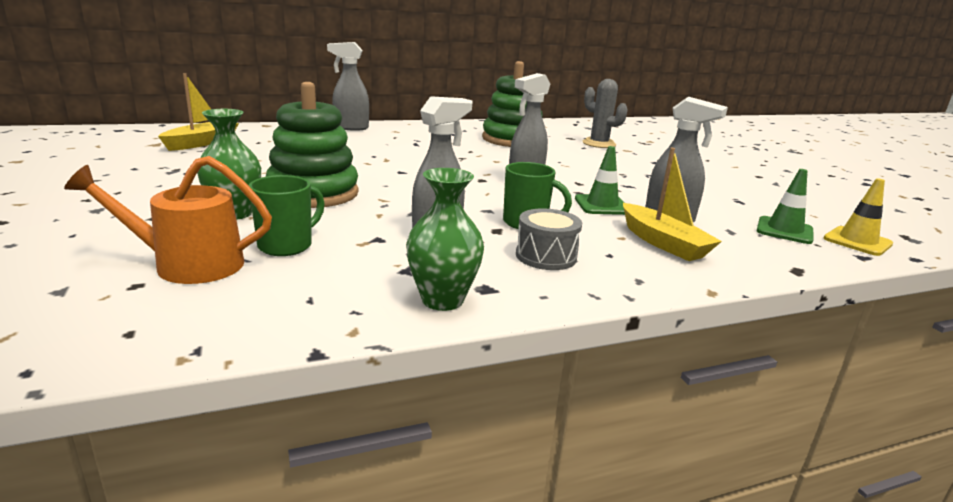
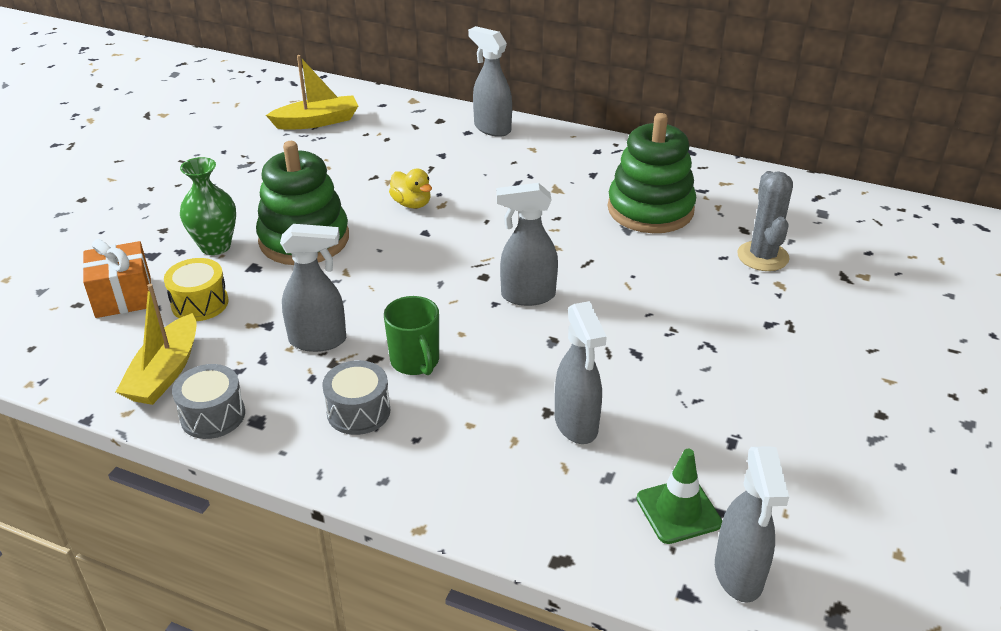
camera: 45 degrees right, 15 degrees up
orange watering can [64,156,272,284] -> orange gift [82,239,151,318]
green mug [249,175,325,256] -> yellow drum [164,258,229,321]
green vase [406,168,484,311] -> grey drum [172,364,245,439]
green traffic cone [575,146,625,215] -> none
yellow boat [623,148,722,261] -> yellow boat moved to [116,284,196,405]
yellow traffic cone [824,178,893,256] -> grey spray bottle [715,446,789,603]
none -> yellow duck [389,169,432,208]

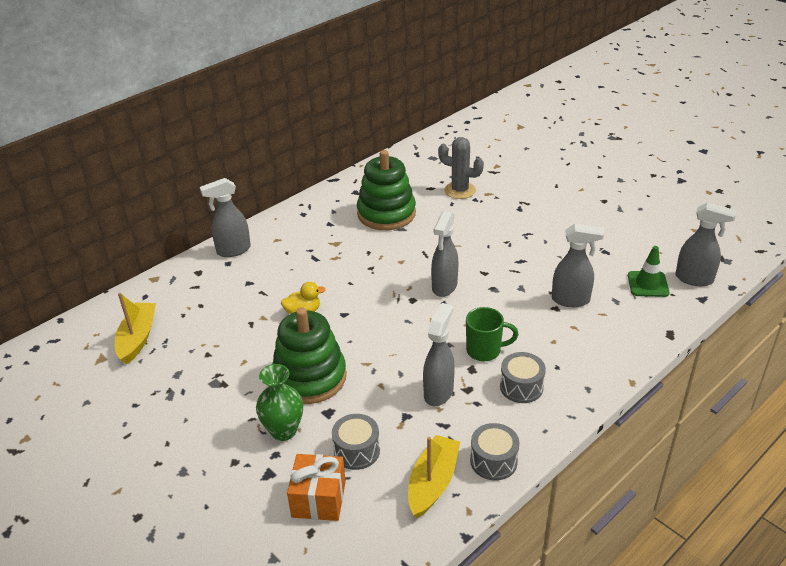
camera: 65 degrees left, 0 degrees up
yellow boat [116,284,196,405] -> yellow boat turned 105 degrees counterclockwise [408,435,460,518]
yellow drum [164,258,229,321] -> grey drum [332,414,380,470]

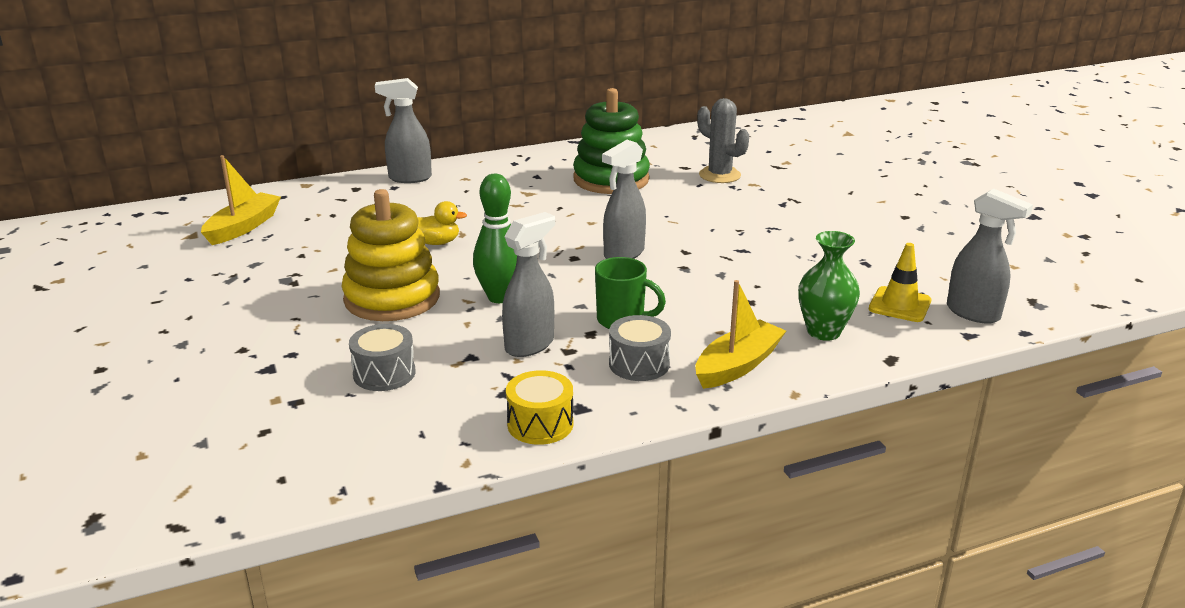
camera: 20 degrees right, 10 degrees down
green vase [256,364,303,441] -> green vase moved to [798,231,860,341]
green stacking toy [272,307,347,404] -> yellow stacking toy [341,189,440,321]
orange gift [287,454,346,521] -> none
yellow boat [408,435,460,518] -> yellow boat moved to [695,280,786,389]
grey drum [470,423,520,481] -> yellow drum [506,370,573,445]
grey spray bottle [552,224,604,307] -> none
green traffic cone [628,246,669,297] -> yellow traffic cone [869,243,931,322]
none -> green bowling pin [473,174,517,303]

